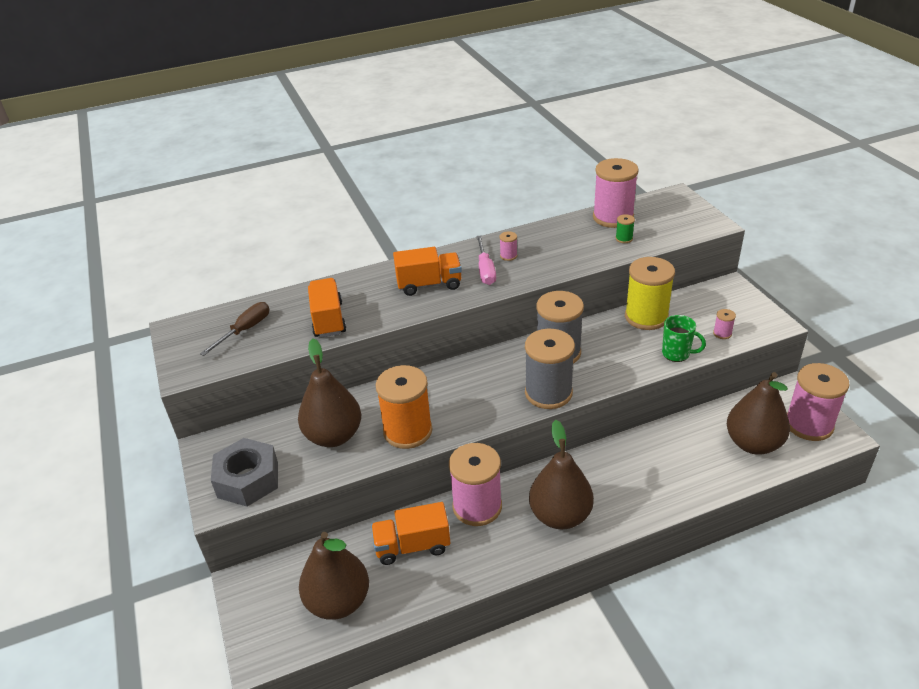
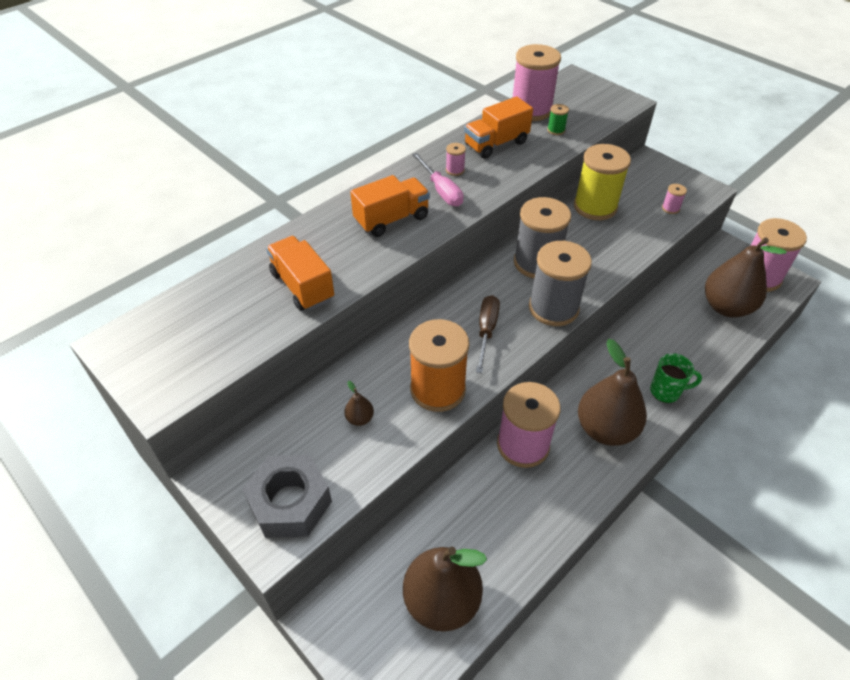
camera: 25 degrees left, 10 degrees up
brown screwdriver [200,302,270,356] -> brown screwdriver moved to [476,295,500,373]
brown pear [298,338,361,447] -> brown pear [344,381,374,426], size x0.40
orange truck [371,502,450,565] -> orange truck moved to [464,97,533,159]
green mug [662,315,706,362] -> green mug moved to [650,353,702,403]

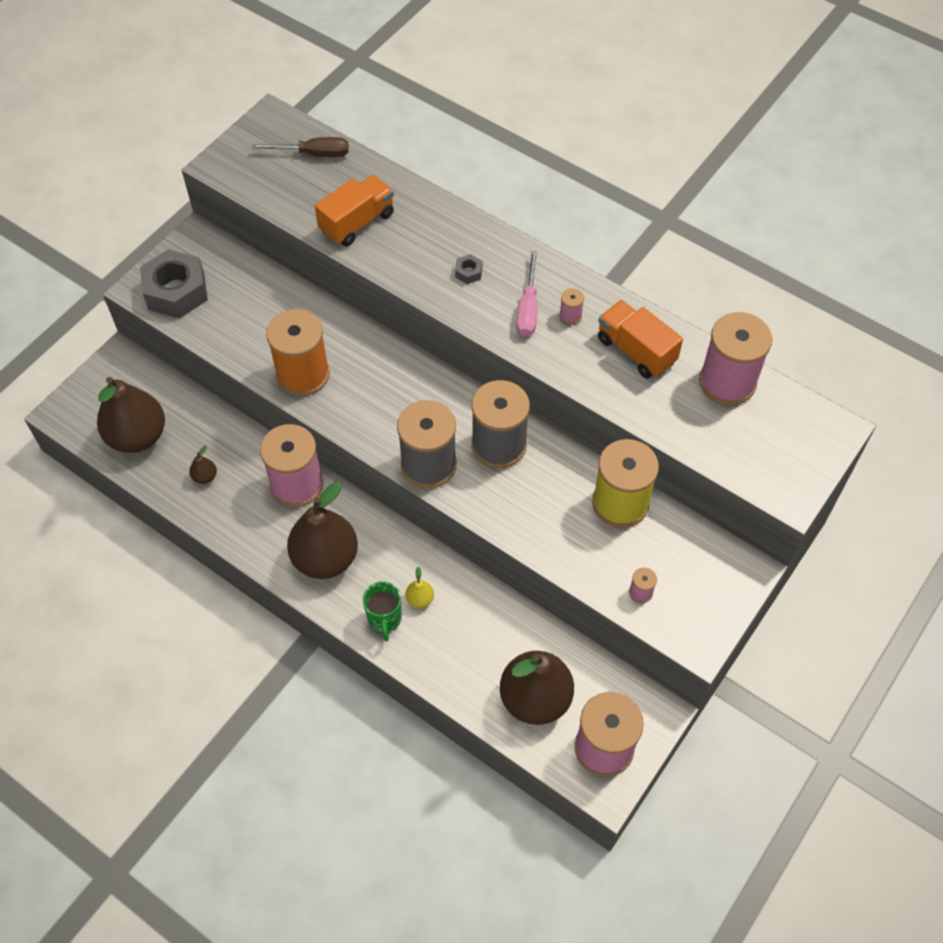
camera: 80 degrees right, 10 degrees up
brown pear [344,381,374,426] -> brown pear moved to [189,446,217,484]
orange truck [350,175,430,237] -> grey nut [455,254,482,284]
pink screwdriver [412,153,464,206] -> pink screwdriver turned 45 degrees counterclockwise [516,251,538,336]
brown screwdriver [476,295,500,373] -> brown screwdriver moved to [252,137,349,157]
green spool [547,104,569,135] -> none
none -> yellow pear [406,566,434,608]

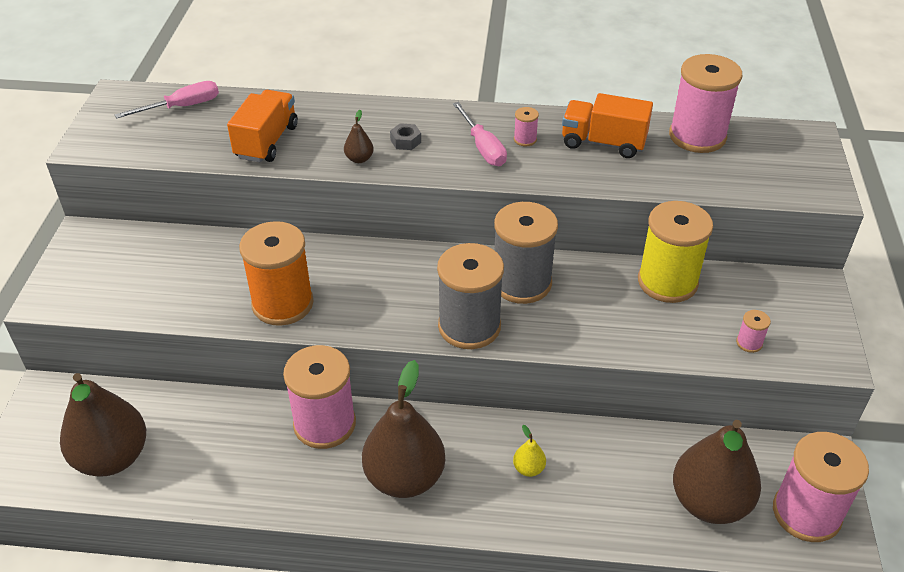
camera: 30 degrees left, 15 degrees down
grey nut [140,249,208,318] -> none
brown pear [189,446,217,484] -> brown pear moved to [344,110,374,163]
brown screwdriver [252,137,349,157] -> pink screwdriver [115,81,219,119]
green mug [363,581,401,641] -> none

